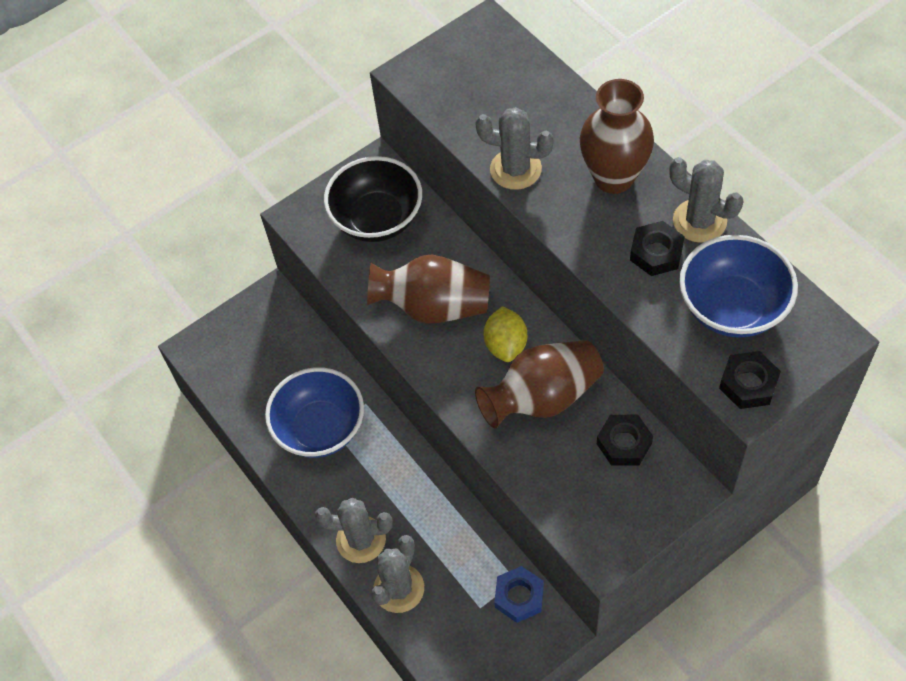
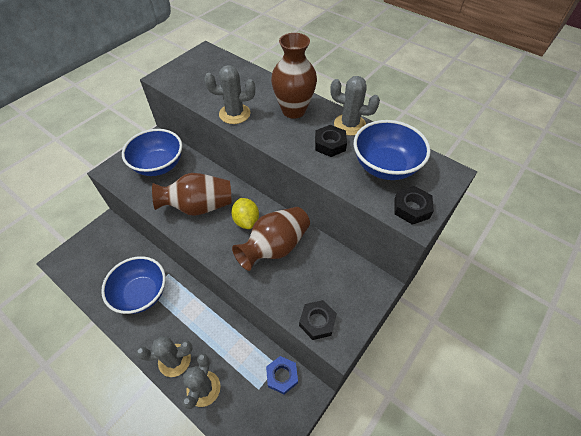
camera: 20 degrees left, 5 degrees down
black bowl [324,156,422,242] -> blue bowl [122,129,182,176]
black nut [597,415,653,466] -> black nut moved to [299,300,337,340]

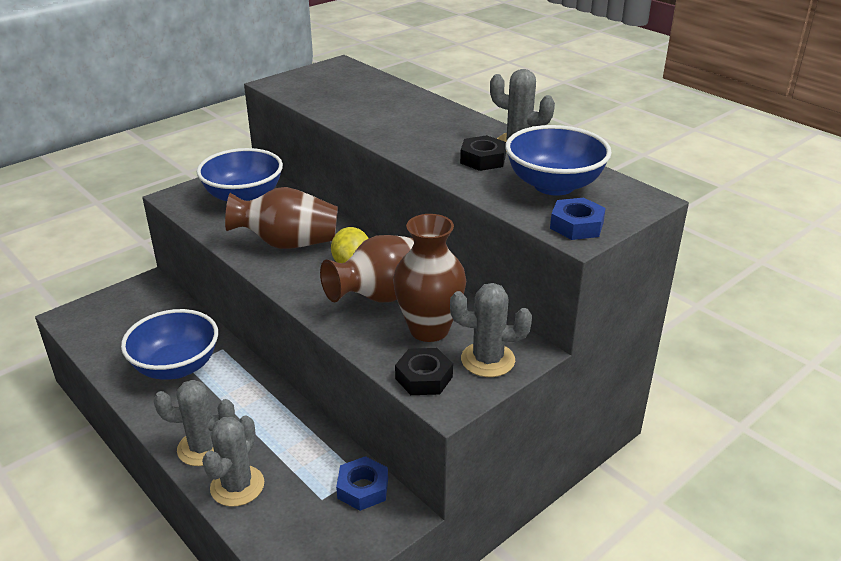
camera: 10 degrees right, 20 degrees down
grey cactus [204,65,255,124] -> grey cactus moved to [450,283,532,377]
brown vase [271,33,317,119] -> brown vase moved to [393,214,466,342]
black nut [394,186,434,225] -> blue nut [550,198,606,240]

